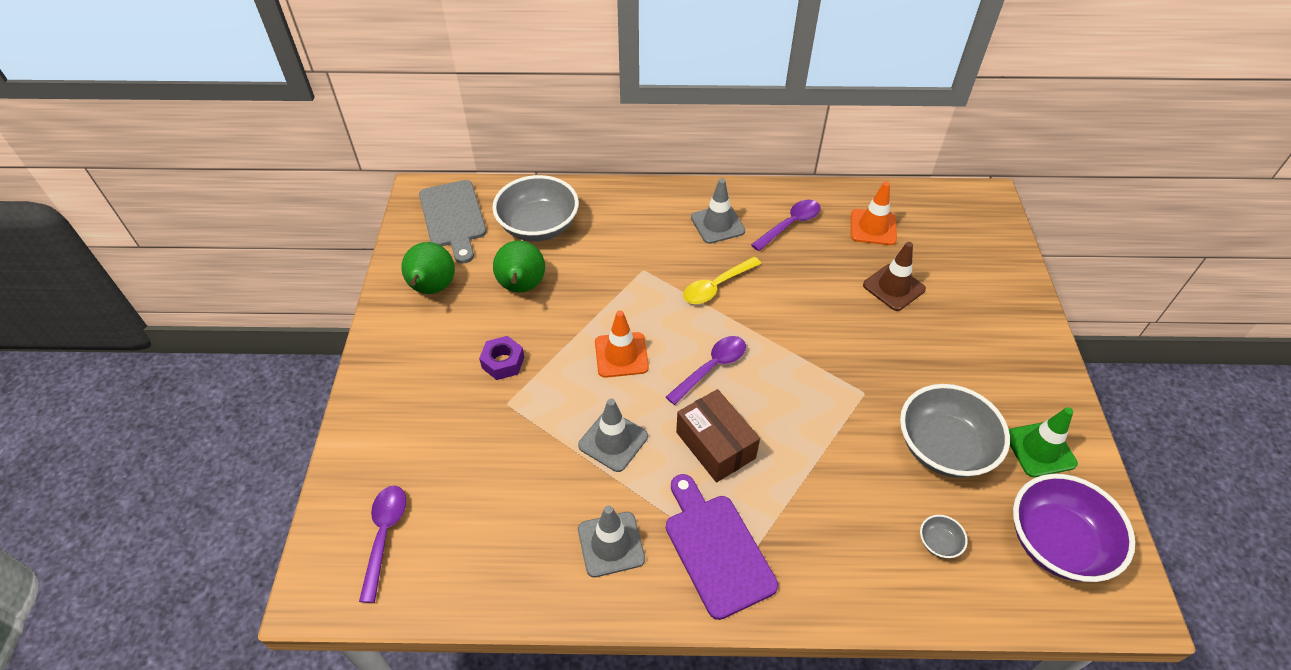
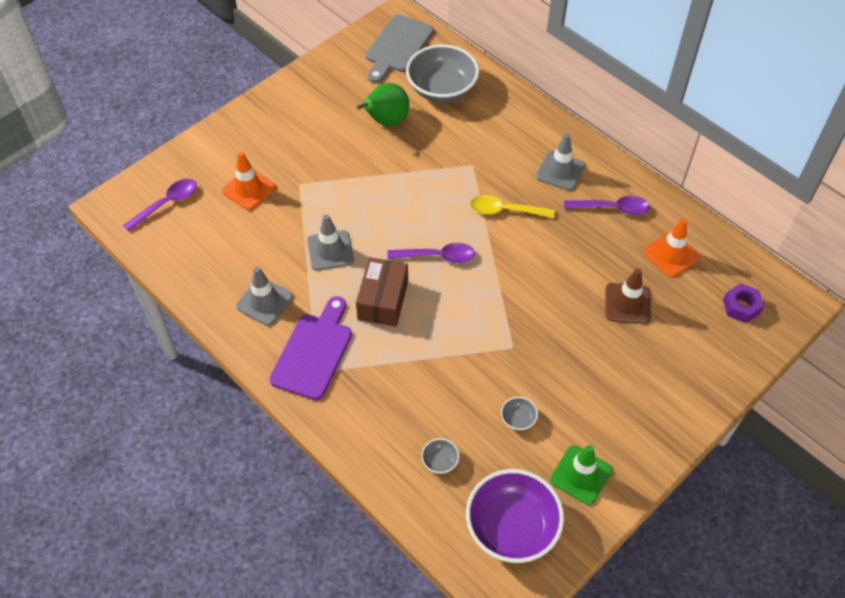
camera: 45 degrees right, 5 degrees up
green pear [401,242,455,294] -> none
purple nut [479,336,524,380] -> purple nut moved to [723,283,764,323]
orange traffic cone [595,311,649,378] -> orange traffic cone moved to [222,152,275,210]
grey bowl [900,384,1010,478] -> grey bowl [501,397,538,430], size x0.41

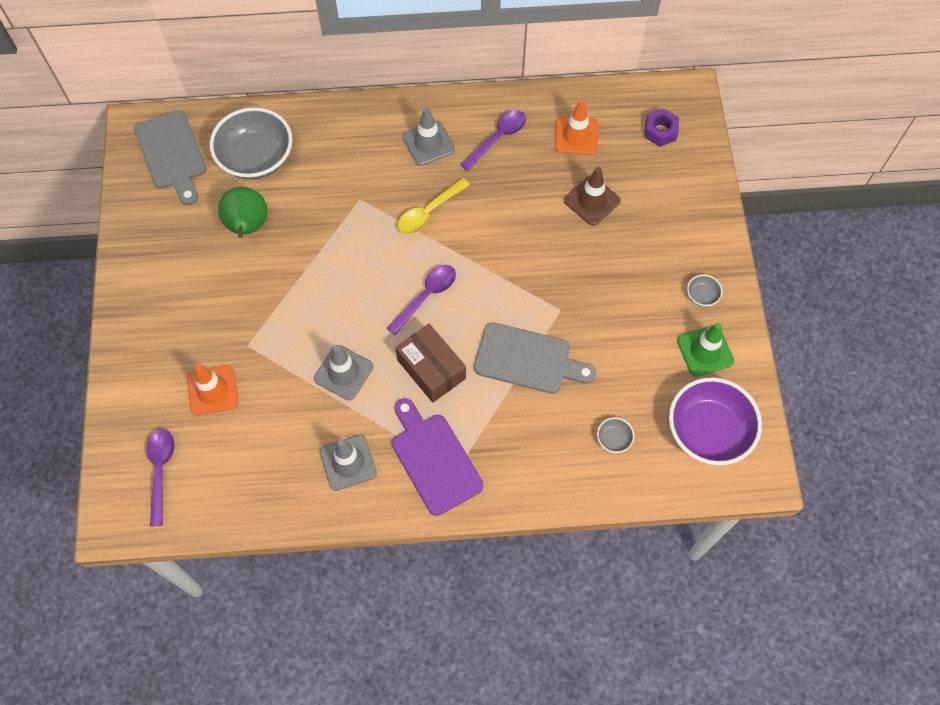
camera: 50 degrees left, 10 degrees up
grey bowl [501,397,538,430] -> grey bowl moved to [687,274,723,306]
none -> grey cutting board [474,322,596,394]

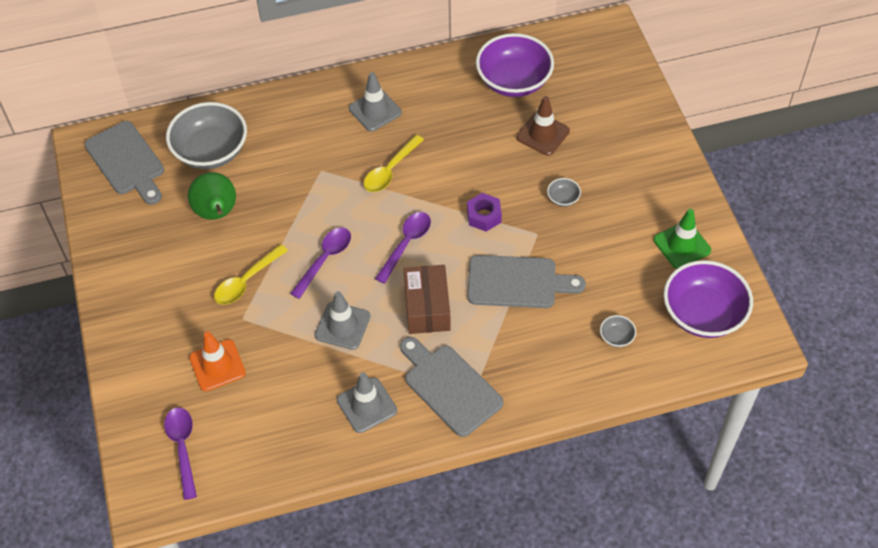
camera: 10 degrees left, 10 degrees down
purple cutting board [392,398,484,516] -> grey cutting board [400,337,504,437]
brown box [395,324,466,403] -> brown box turned 45 degrees clockwise [404,265,451,334]
purple spoon [460,110,526,171] -> purple spoon moved to [290,228,351,299]
orange traffic cone [555,100,598,155] -> purple bowl [476,33,554,97]
purple nut [645,108,679,147] -> purple nut moved to [467,193,502,232]
grey bowl [687,274,723,306] -> grey bowl moved to [547,178,581,207]
none -> yellow spoon [214,244,288,305]

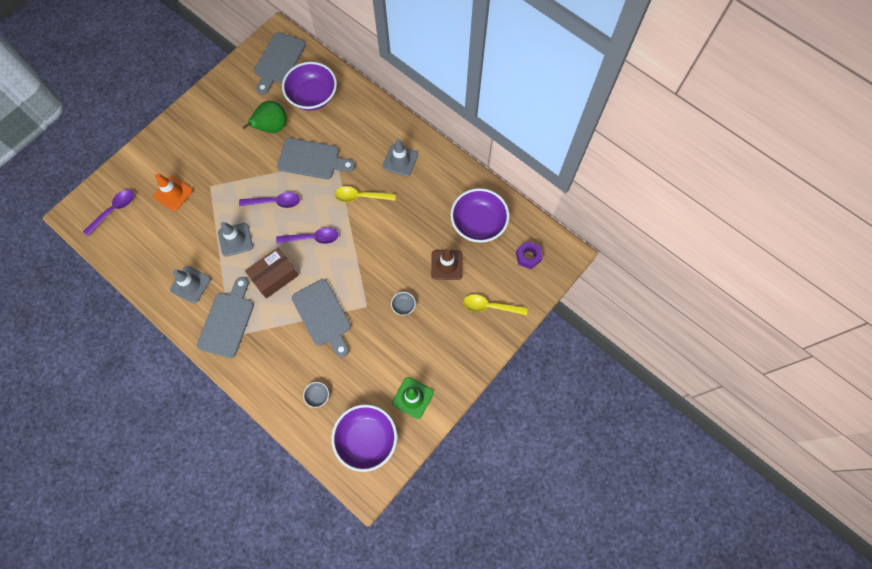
camera: 55 degrees right, 15 degrees up
grey bowl [166,102,247,169] -> purple bowl [282,62,337,111]
yellow spoon [214,244,288,305] -> yellow spoon moved to [463,294,528,315]
purple nut [467,193,502,232] -> purple nut moved to [516,241,542,269]
none -> grey cutting board [277,138,355,179]

